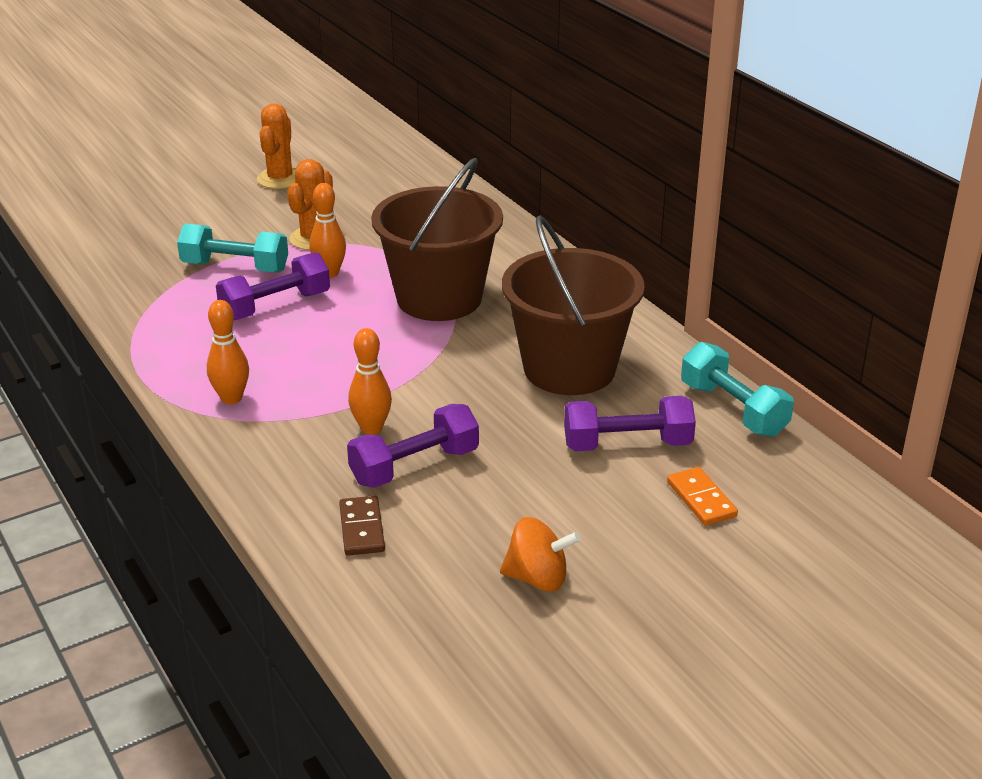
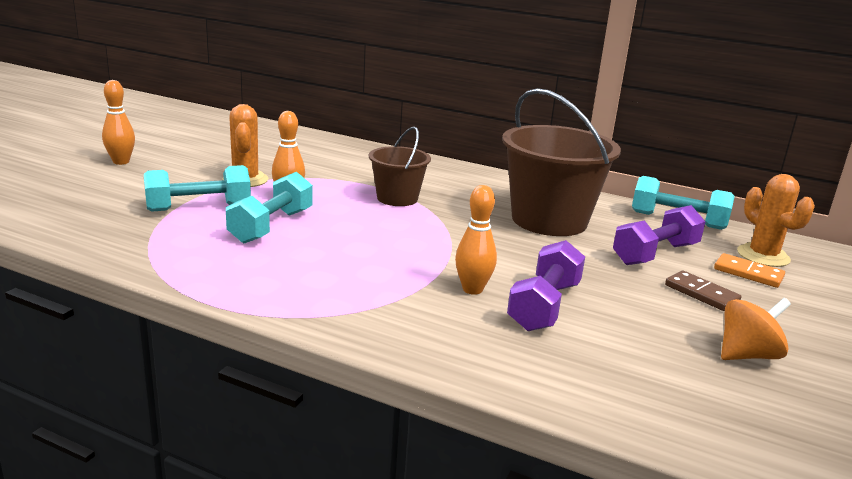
camera: 35 degrees left, 10 degrees down
orange bowling pin [207,300,249,404] -> orange bowling pin moved to [102,80,135,165]
purple dumbbell [216,252,330,320] -> turquoise dumbbell [226,172,313,243]
orange cactus [257,103,296,189] -> orange cactus moved to [737,174,815,267]
brown domino [339,496,385,556] -> brown domino moved to [665,271,741,311]
brown bucket [371,158,503,321] -> brown bucket [369,127,431,206], size x0.56

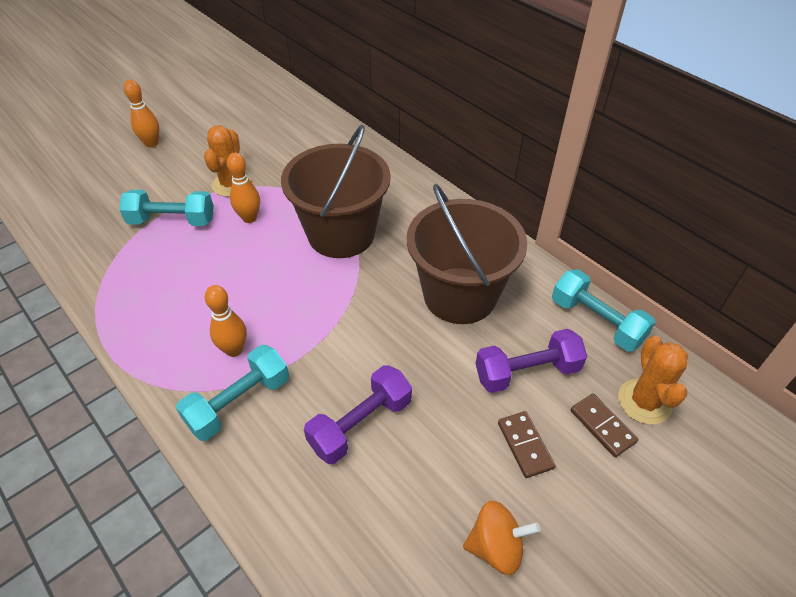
camera: 25 degrees right, 25 degrees up
turquoise dumbbell [226,172,313,243] -> turquoise dumbbell moved to [176,345,289,441]
brown bucket [369,127,431,206] -> brown bucket [281,125,391,258], size x1.78
orange bowling pin [455,185,497,295] -> orange bowling pin moved to [205,285,247,357]
orange domino [714,253,785,288] -> brown domino [570,393,639,457]

